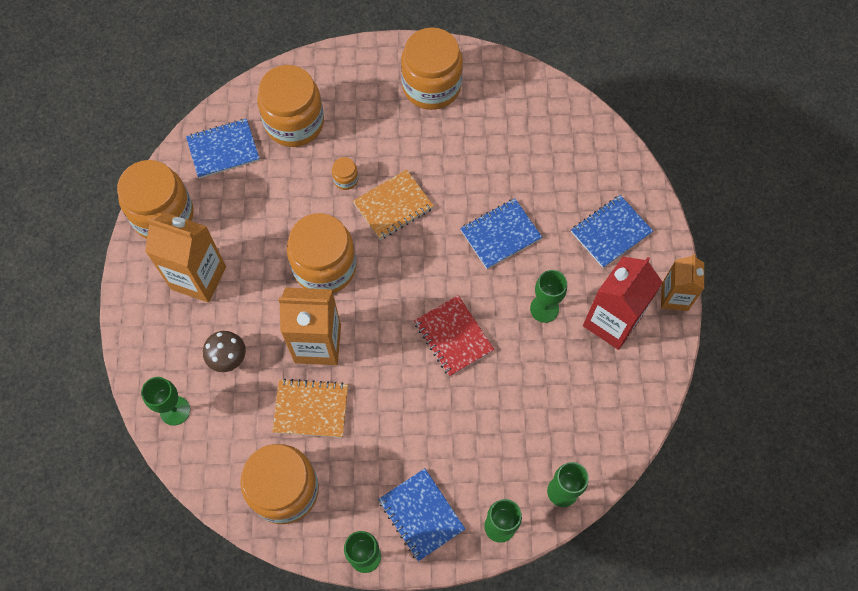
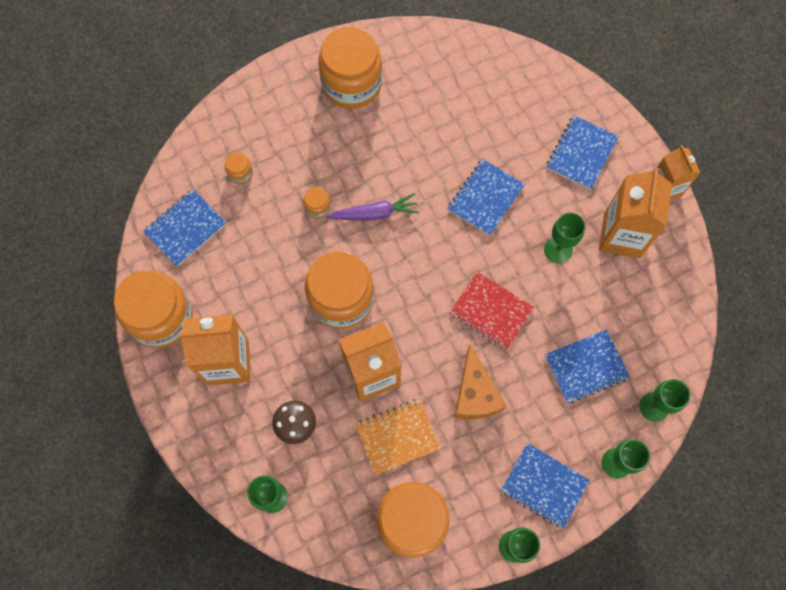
camera: 25 degrees left, 5 degrees up
orange jar [257,65,324,147] -> orange jar [225,152,253,184], size x0.41
orange notebook [353,169,434,240] -> purple carrot [327,193,419,220]
red carton [583,257,663,350] -> orange carton [599,168,672,258]
none -> orange cheese [454,344,507,419]
none -> blue notebook [545,329,630,403]

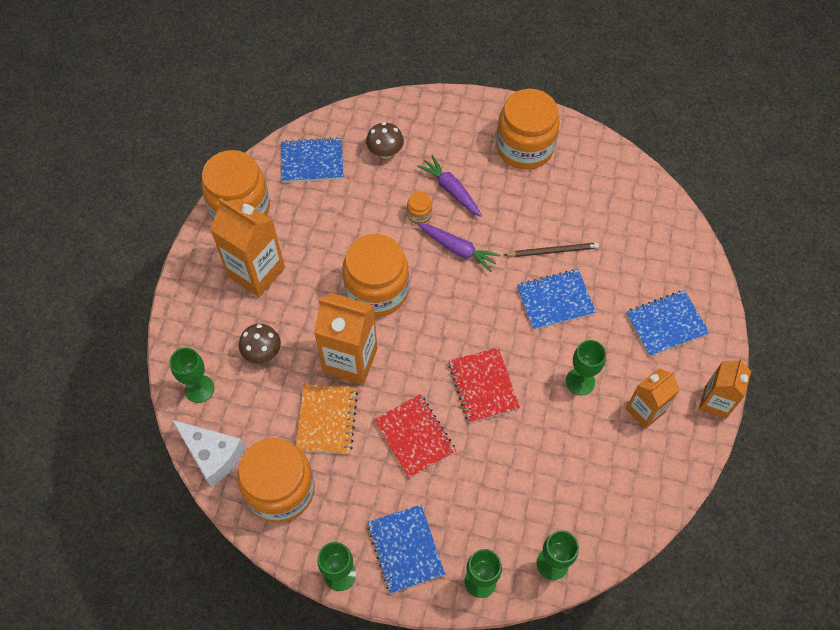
camera: 40 degrees right, 10 degrees down
orange jar [225,152,253,184] -> brown mushroom [366,122,404,159]
orange notebook [355,399,440,475] -> orange notebook turned 75 degrees clockwise [296,384,358,454]
orange cheese [454,344,507,419] -> red notebook [374,394,456,479]
blue notebook [545,329,630,403] -> none
orange carton [599,168,672,258] -> orange carton [626,368,680,429], size x0.64
none -> white cheese [172,420,245,487]
none -> purple carrot [417,155,482,217]
none -> brown pencil [504,243,599,257]

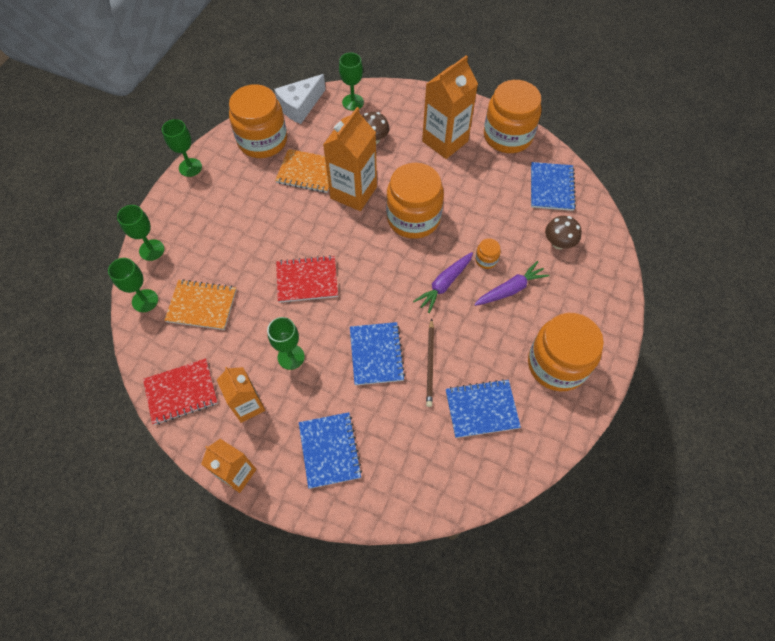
camera: 100 degrees right, 0 degrees up
blue notebook [367,505,445,593] -> blue notebook moved to [446,379,521,438]
red notebook [374,394,456,479] -> red notebook moved to [143,358,218,425]
none -> orange notebook [164,279,236,330]

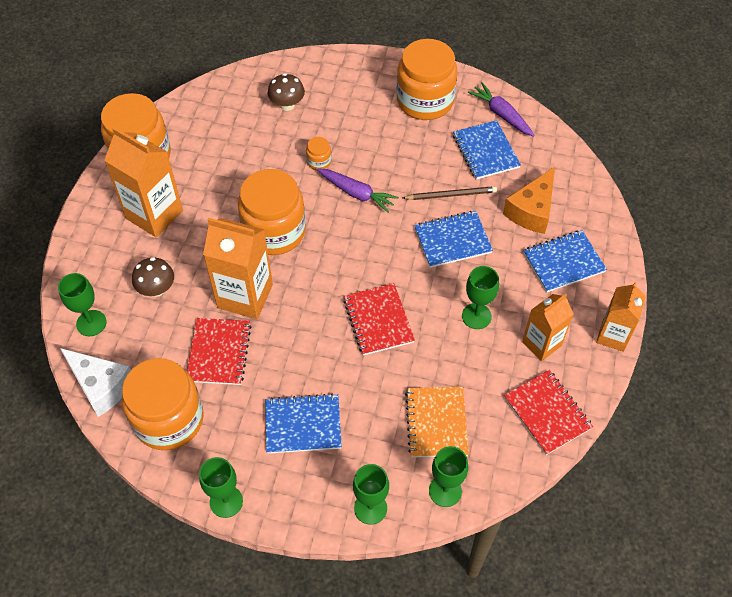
camera: 100 degrees left, 5 degrees down
orange notebook [275,149,329,193] -> red notebook [187,318,251,385]
purple carrot [474,261,550,306] -> purple carrot moved to [468,82,535,137]
blue notebook [531,162,576,211] -> blue notebook moved to [265,394,342,454]
none -> orange cheese [503,167,555,234]

